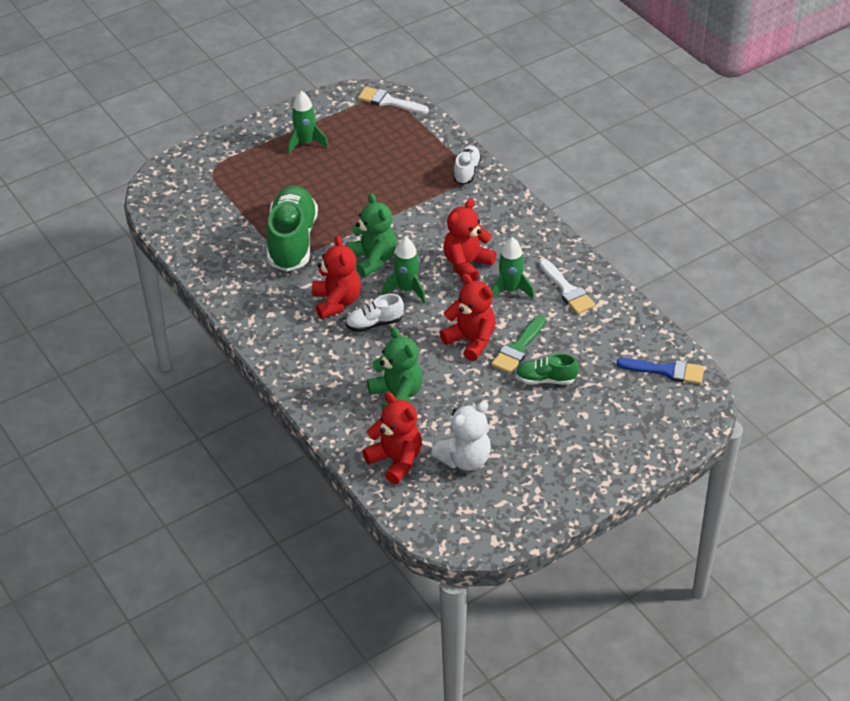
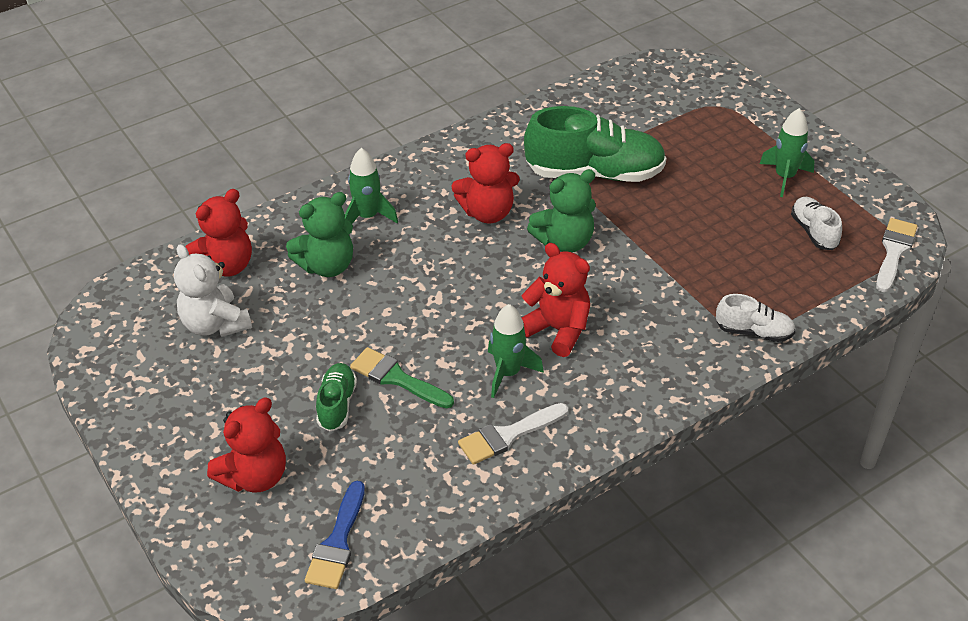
camera: 90 degrees right, 0 degrees up
white shoe [345,294,404,332] -> white shoe moved to [791,197,842,250]
green rocket [382,237,426,303] -> green rocket moved to [345,148,398,223]
red teddy bear [440,274,496,361] -> red teddy bear moved to [207,397,286,493]

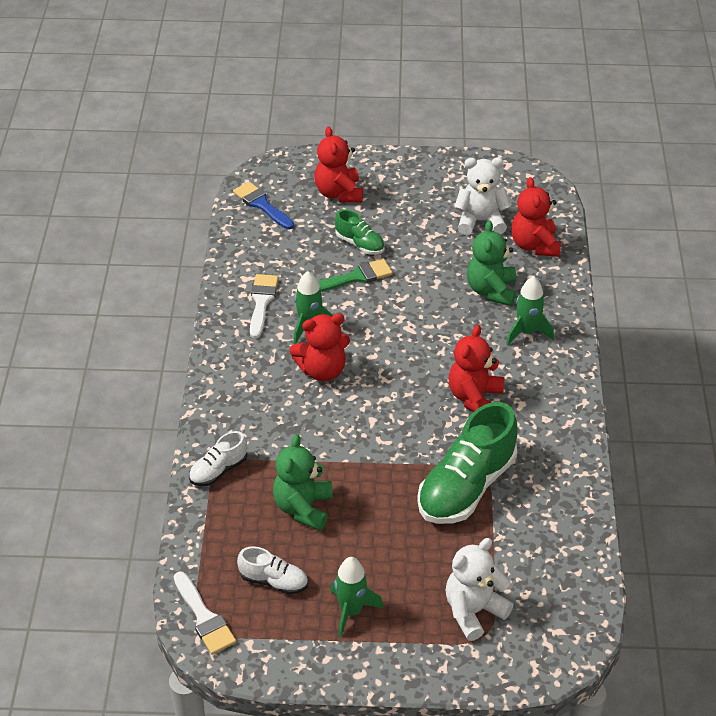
camera: 125 degrees right, 0 degrees up
green teddy bear [527,169,596,252] -> green teddy bear moved to [273,434,333,530]
none -> white teddy bear [445,538,514,641]

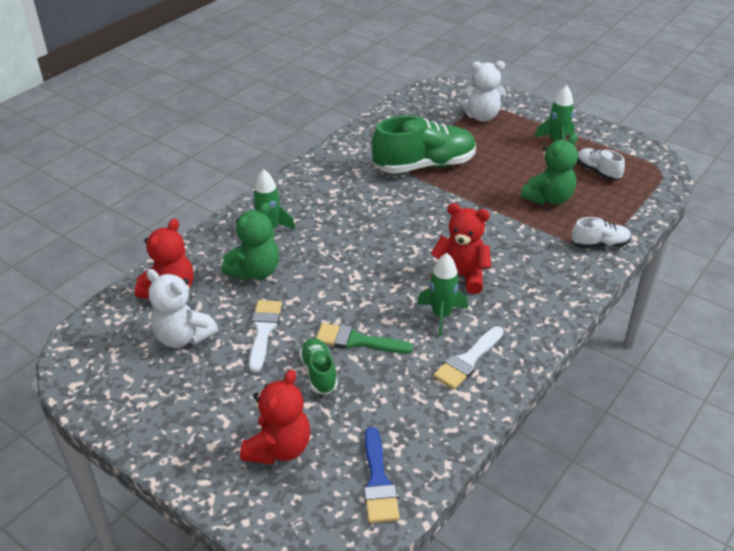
camera: 145 degrees left, 5 degrees down
white brush [174,571,236,655] -> white brush moved to [249,300,282,372]
red teddy bear [448,325,505,412] -> none

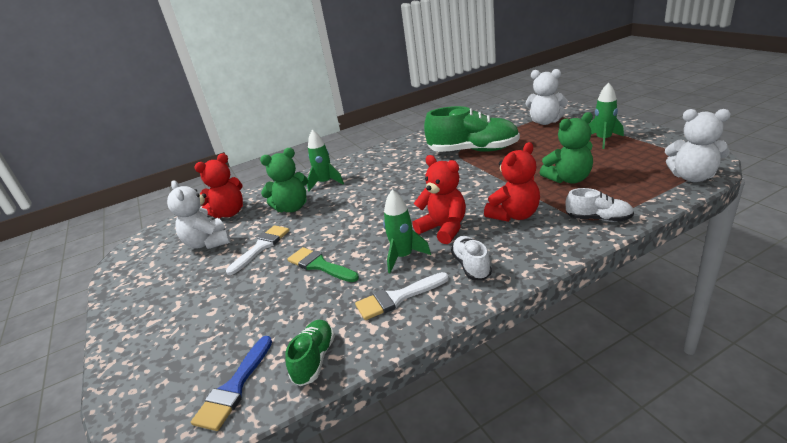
camera: 30 degrees right, 10 degrees down
red teddy bear [240,370,310,465] -> red teddy bear moved to [484,142,540,222]
green shoe [299,338,338,394] -> green shoe moved to [285,320,335,386]
white shoe [577,148,625,181] -> white shoe moved to [451,236,492,280]
none -> white teddy bear [665,109,731,182]

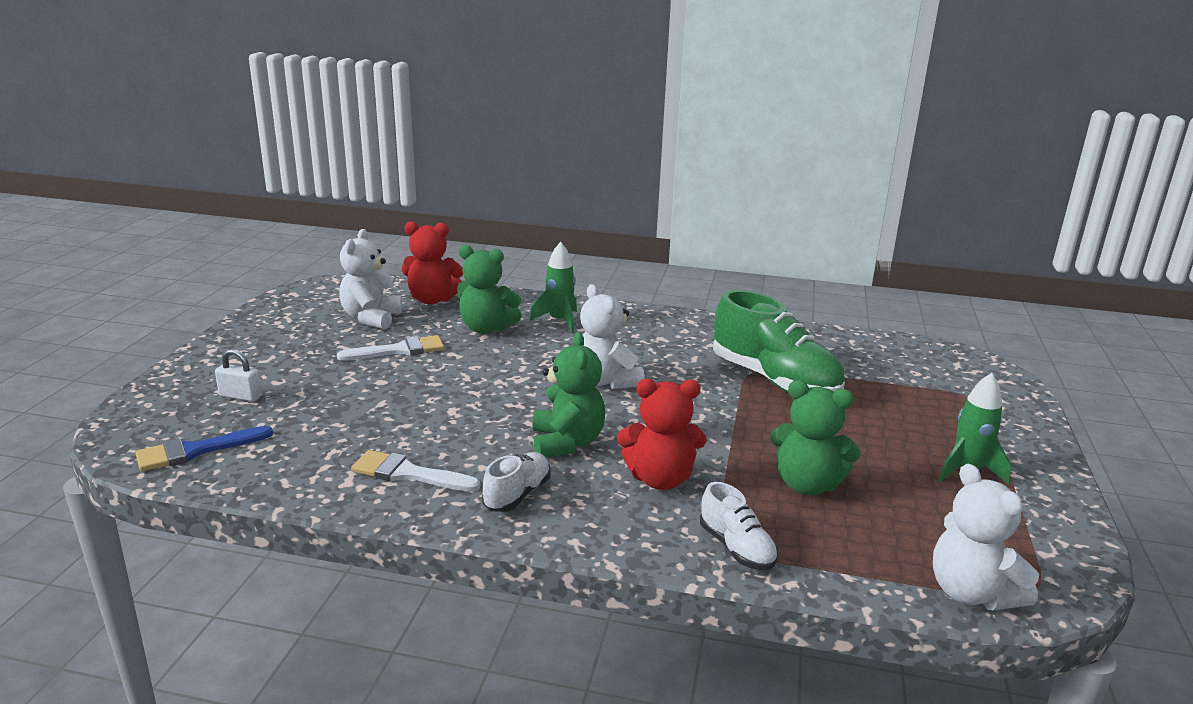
camera: 35 degrees right, 5 degrees down
green shoe [285,320,335,386] -> none
green brush [287,247,359,282] -> none
green rocket [383,190,431,273] -> none
red teddy bear [412,155,466,244] -> green teddy bear [533,332,605,457]
white teddy bear [526,69,568,125] -> white teddy bear moved to [580,284,645,389]
none -> white padlock [215,349,262,402]

